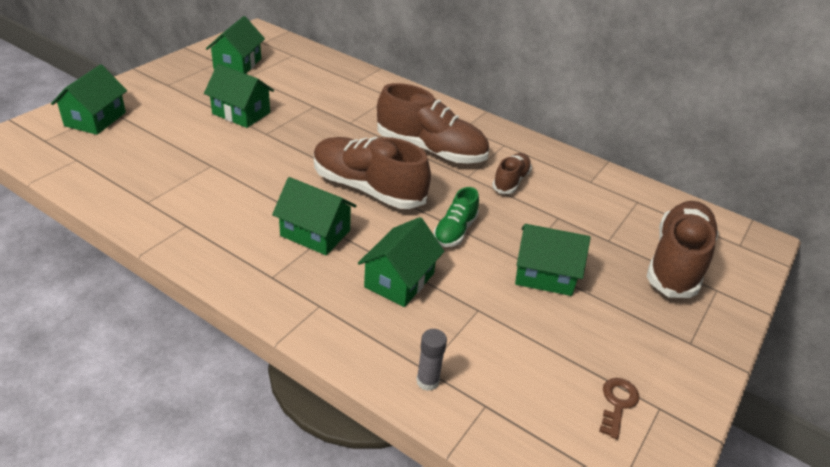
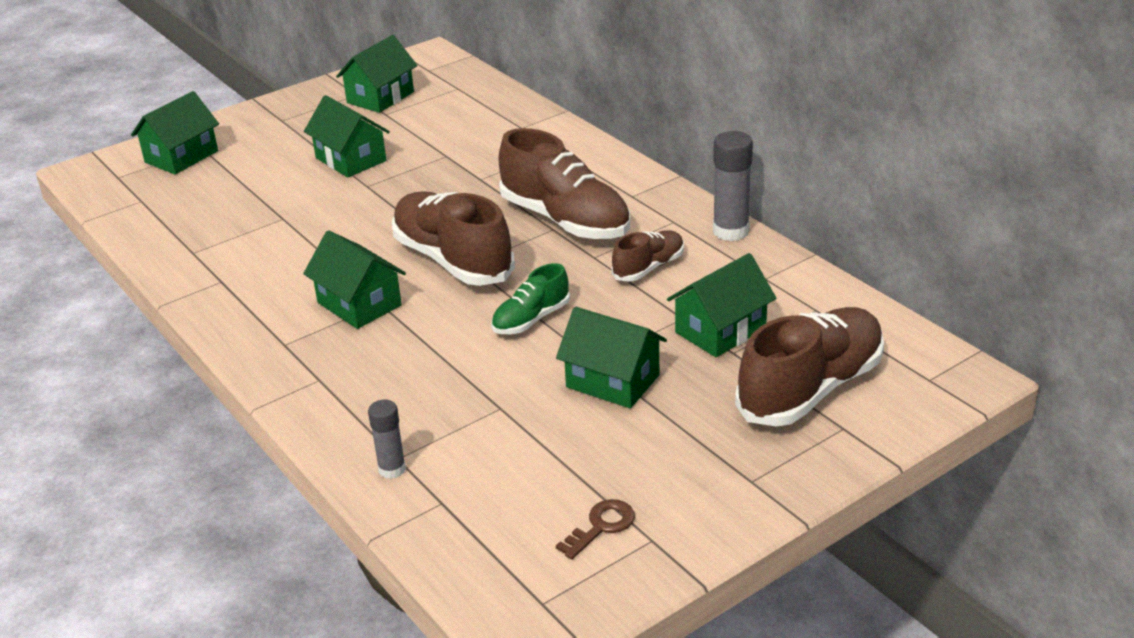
camera: 25 degrees right, 5 degrees down
green house [358,217,444,307] -> green house moved to [667,253,776,357]
none -> grey glue stick [713,131,753,241]

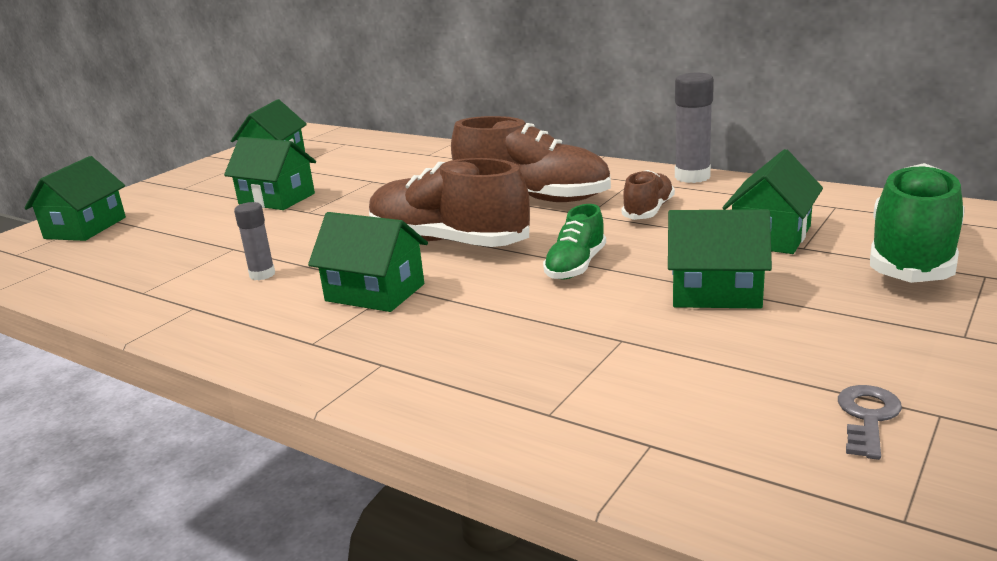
camera: 20 degrees left, 10 degrees down
grey glue stick [368,400,406,479] -> grey glue stick moved to [234,202,275,280]
brown key [556,499,635,559] -> grey key [838,385,902,460]
brown shoe [735,307,884,427] -> green shoe [870,163,964,283]

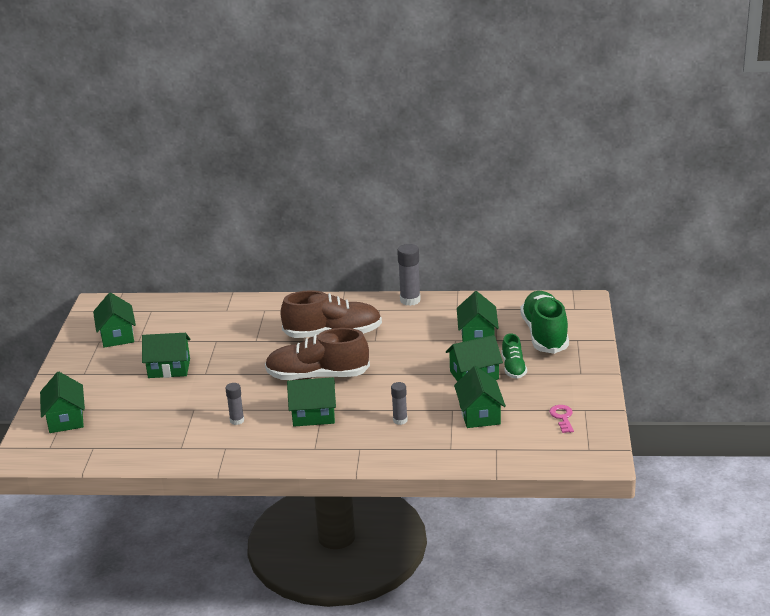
camera: 30 degrees left, 5 degrees up
green shoe [543,204,606,279] -> green shoe moved to [501,333,527,379]
brown shoe [622,170,675,220] -> none
grey key [838,385,902,460] -> pink key [550,405,574,433]
none -> grey glue stick [391,382,408,425]
none -> green house [454,366,506,428]

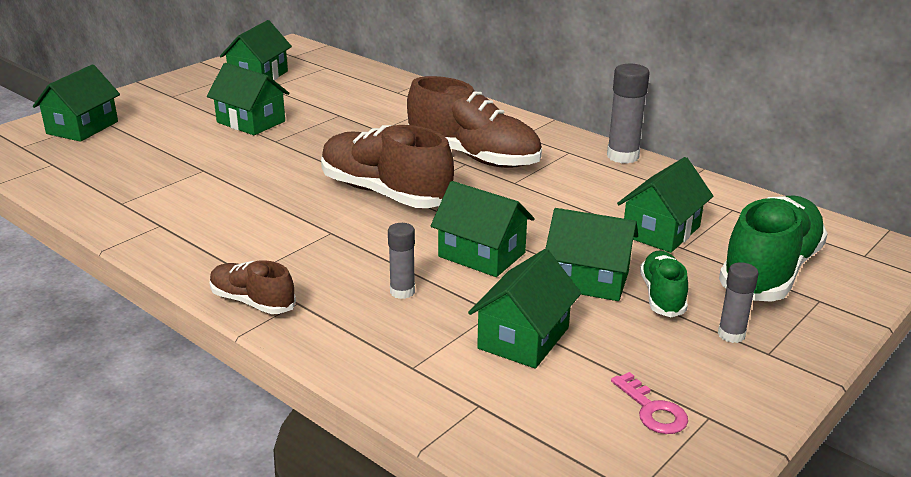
camera: 35 degrees right, 0 degrees up
grey glue stick [225,383,244,425] -> grey glue stick moved to [718,262,759,343]
green house [287,377,336,427] -> green house moved to [431,181,534,277]
green shoe [501,333,527,379] -> green shoe turned 150 degrees clockwise [640,251,688,317]
pink key [550,405,574,433] -> pink key turned 120 degrees clockwise [611,372,688,434]
none -> brown shoe [210,260,296,314]

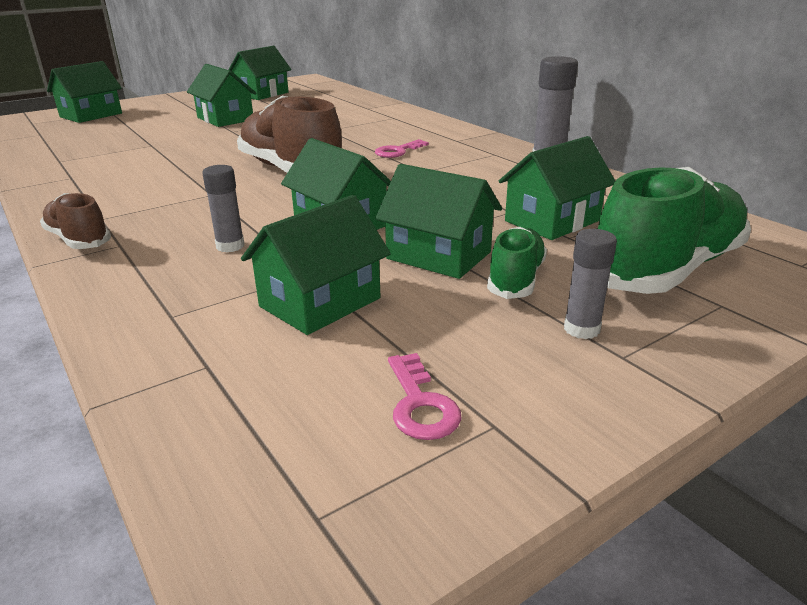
camera: 15 degrees right, 0 degrees up
brown shoe [407,76,542,168] -> pink key [375,139,429,158]

